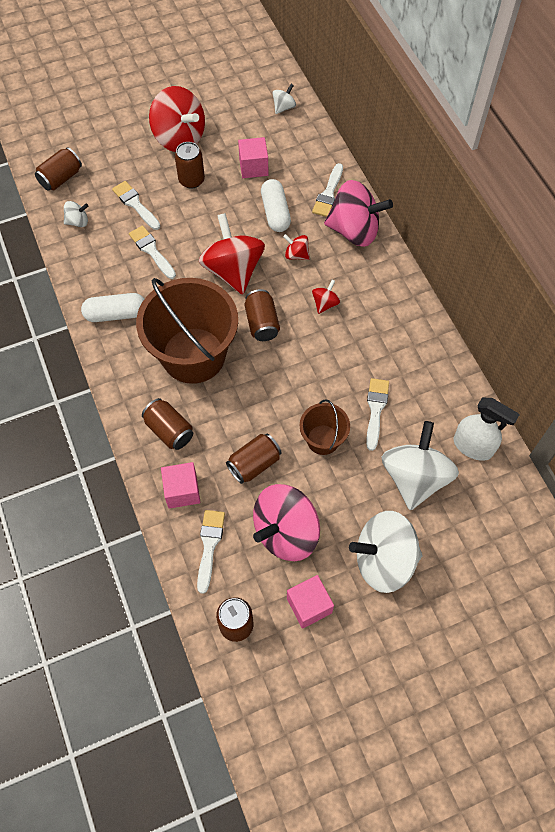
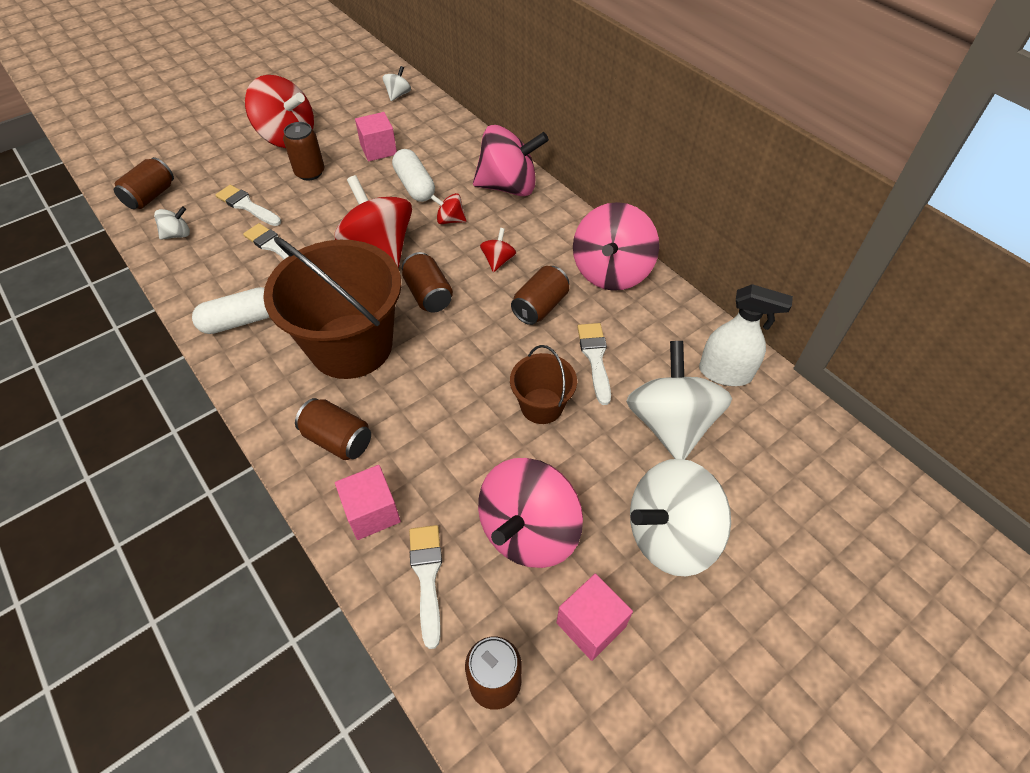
camera: 15 degrees left, 10 degrees down
brown can [226,434,282,484] -> brown can moved to [511,266,569,325]
white brush [312,163,343,217] -> none
none -> pink spinning top [573,202,659,291]

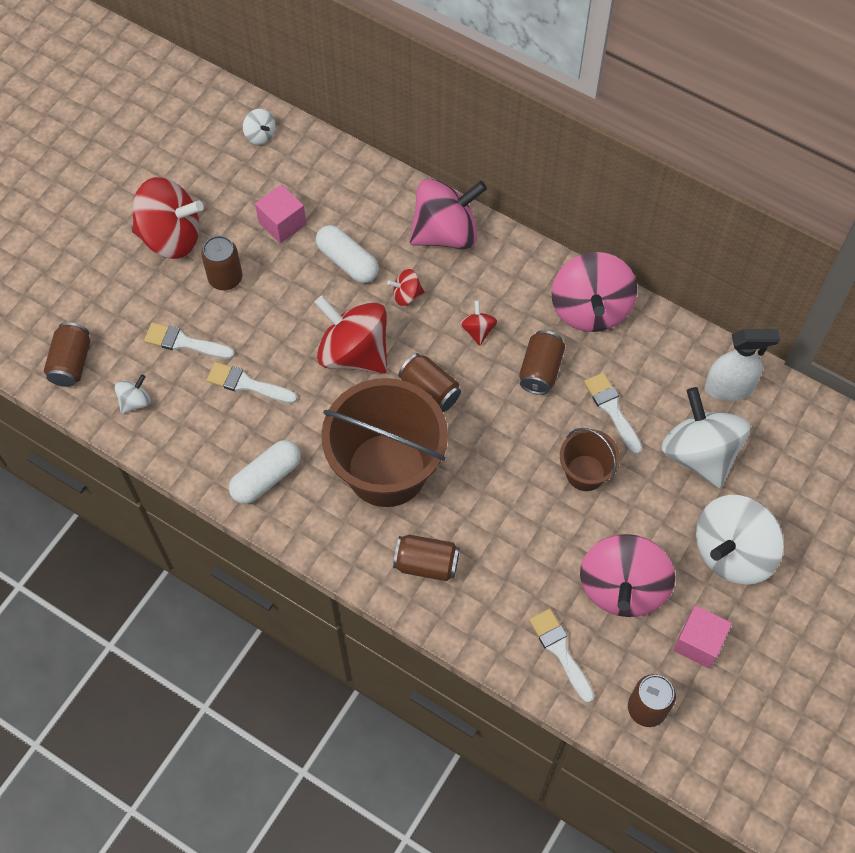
camera: 20 degrees left, 10 degrees up
pink cube [335,465,401,540] -> none
white spinning top [383,66,411,101] -> white spinning top turned 135 degrees clockwise [243,109,276,145]

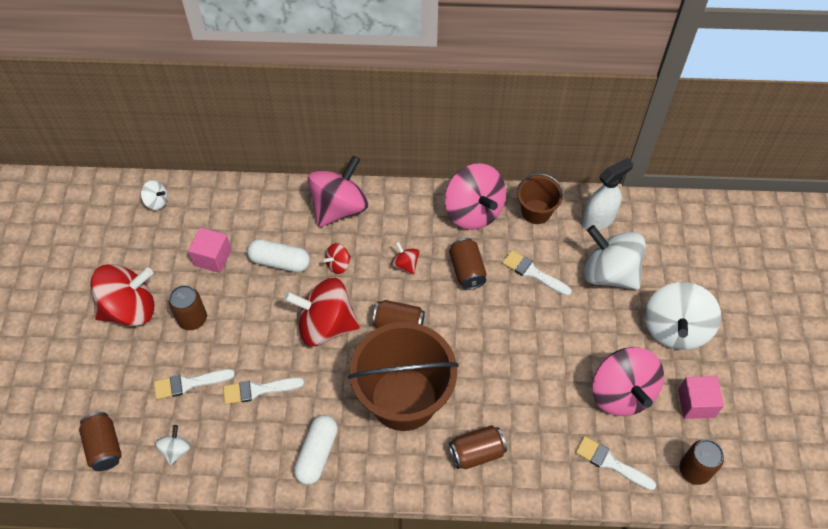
camera: 30 degrees left, 5 degrees down
brown bucket [560,428,620,491] -> brown bucket moved to [517,173,564,224]

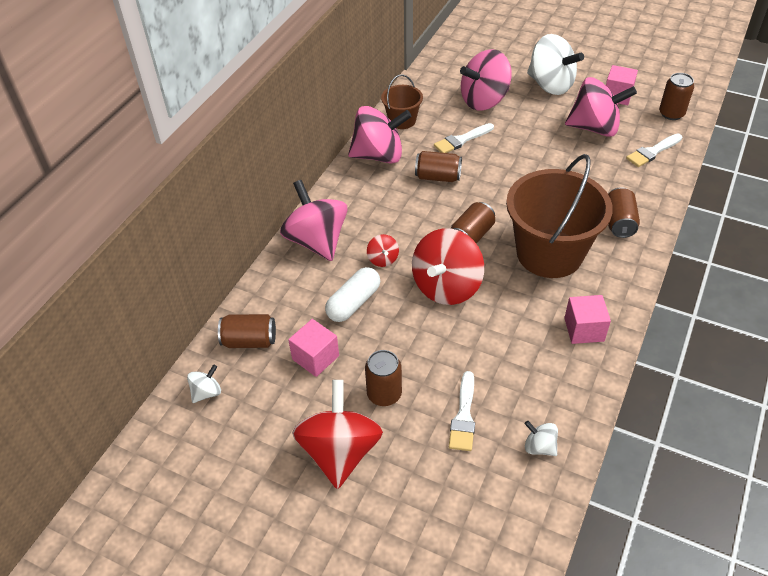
camera: 65 degrees left, 10 degrees down
brown can [79,412,122,471] -> brown can moved to [218,314,276,348]
white brush [223,377,304,405] -> none
white capsule [294,415,338,485] -> pink cube [564,295,611,344]
red spinning top [391,241,419,275] -> none
white spray bottle [582,158,633,230] -> none
white spinning top [584,225,646,290] -> pink spinning top [460,49,512,110]

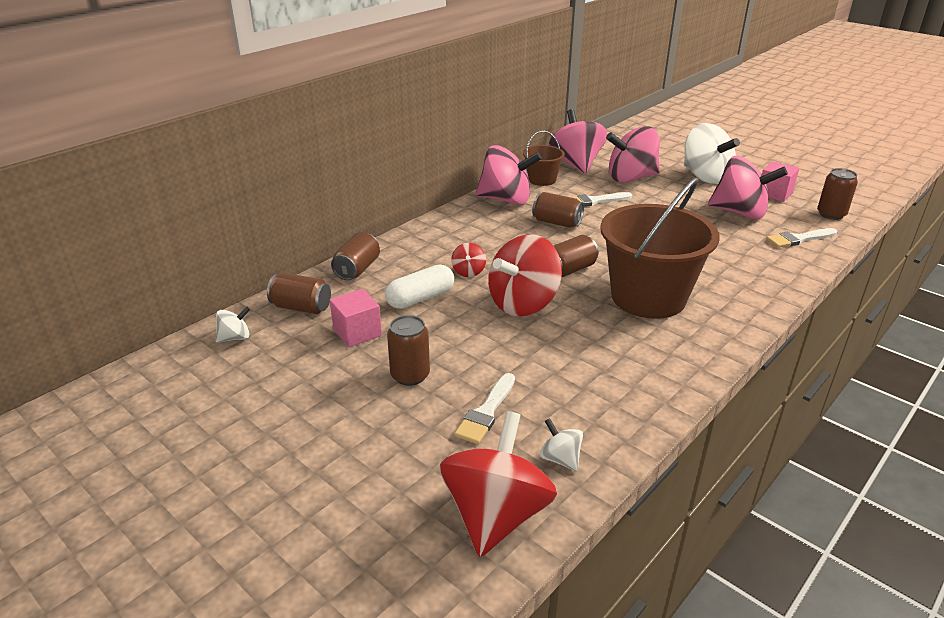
camera: 15 degrees right, 15 degrees down
pink spinning top [280,180,348,261] -> pink spinning top moved to [548,109,607,174]
red spinning top [292,380,383,489] -> red spinning top moved to [439,411,557,557]
pink cube [564,295,611,344] -> none
brown can [608,187,640,238] -> brown can moved to [331,232,380,280]

